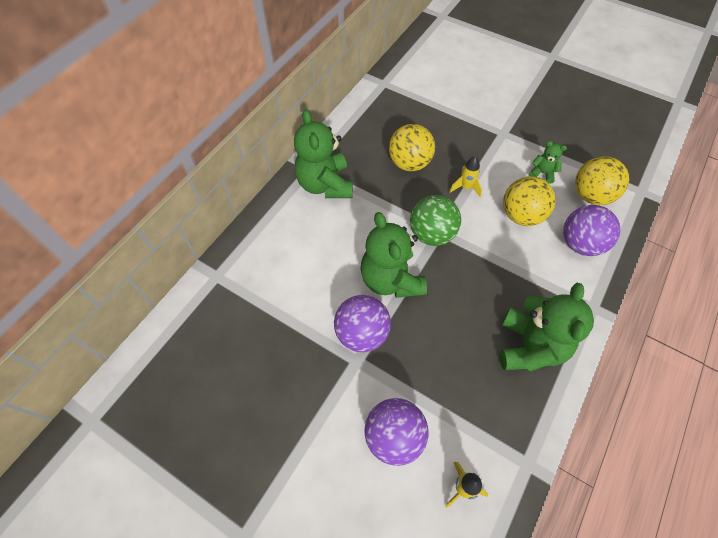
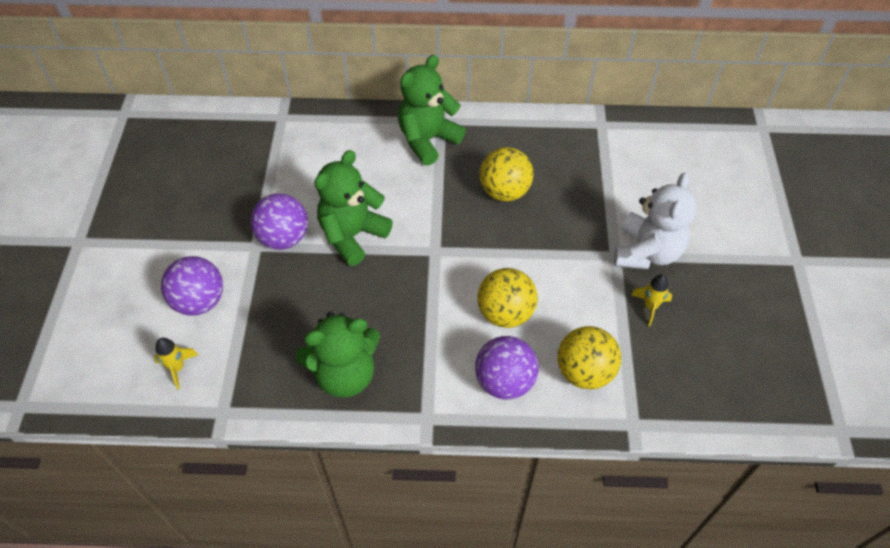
camera: 60 degrees right, 5 degrees down
green ball [410,195,461,246] -> none
yellow rocket [449,156,482,197] -> yellow rocket moved to [631,274,672,326]
green teddy bear [529,141,567,184] -> none
none -> white teddy bear [614,172,697,269]

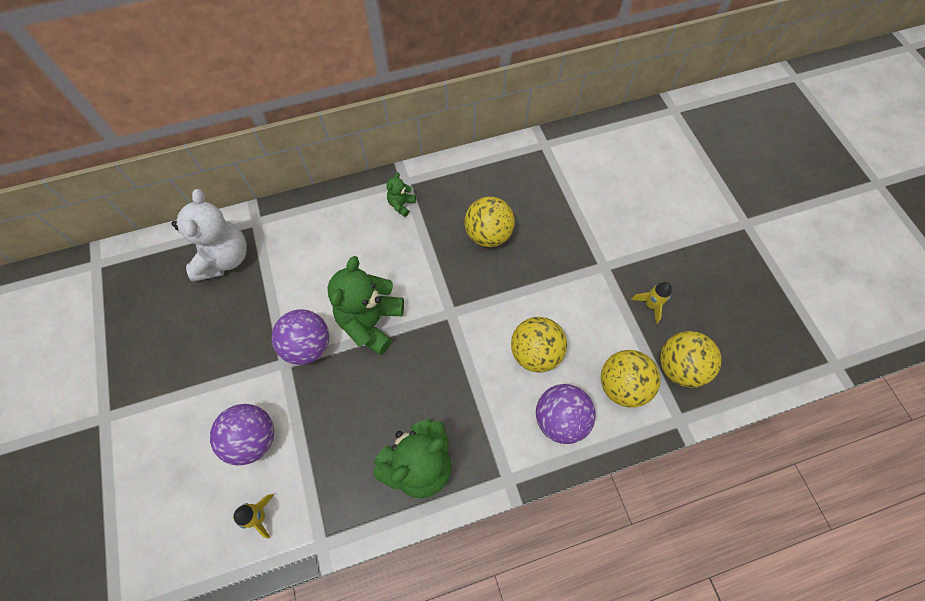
camera: 20 degrees left, 10 degrees up
green teddy bear [398,55,466,166] -> green teddy bear [387,172,416,217], size x0.46
white teddy bear [614,172,697,269] -> white teddy bear moved to [172,189,247,282]
none -> yellow ball [660,331,721,388]

